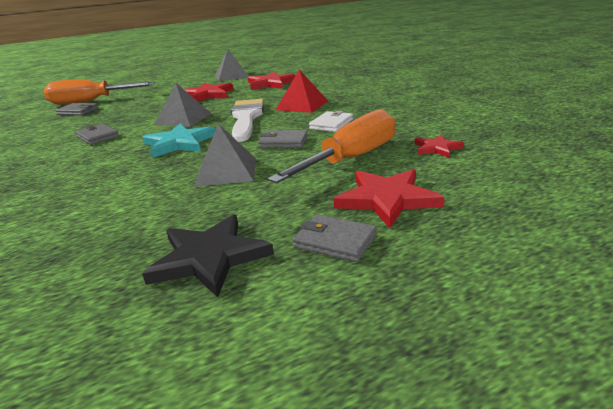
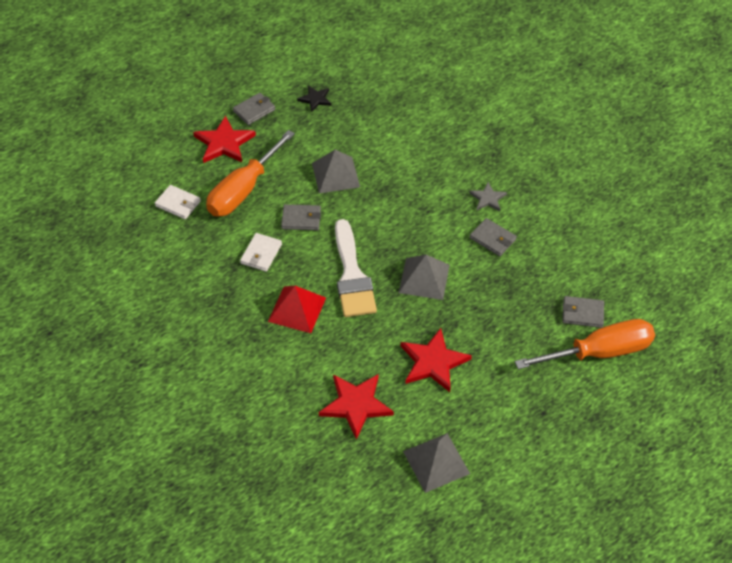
camera: 170 degrees right, 25 degrees up
turquoise star [142,124,215,158] -> none
black star [142,215,274,297] -> black star [297,86,331,112], size x0.58
grey wallet [293,214,377,262] -> grey wallet turned 60 degrees counterclockwise [233,93,275,125]
red star [415,134,464,158] -> white wallet [155,185,201,219]
none -> grey star [469,182,507,211]

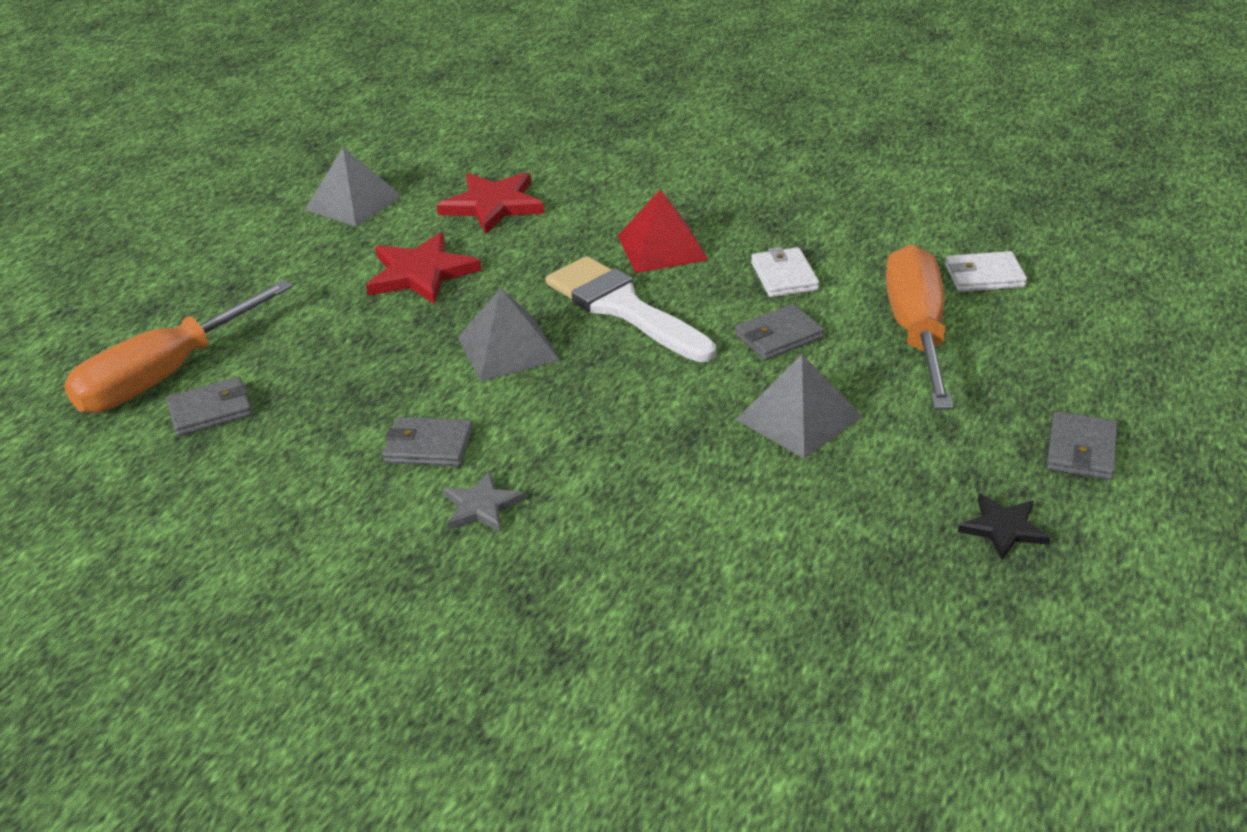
camera: 150 degrees right, 15 degrees down
red star [193,116,256,163] -> none

